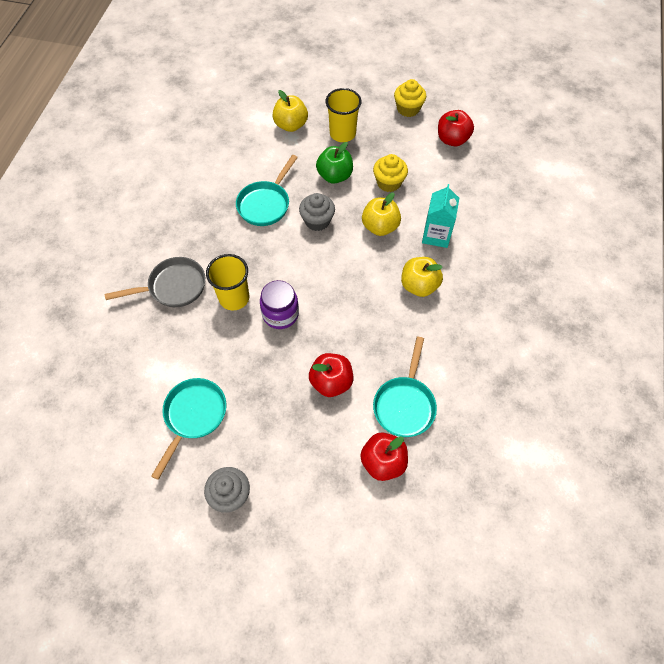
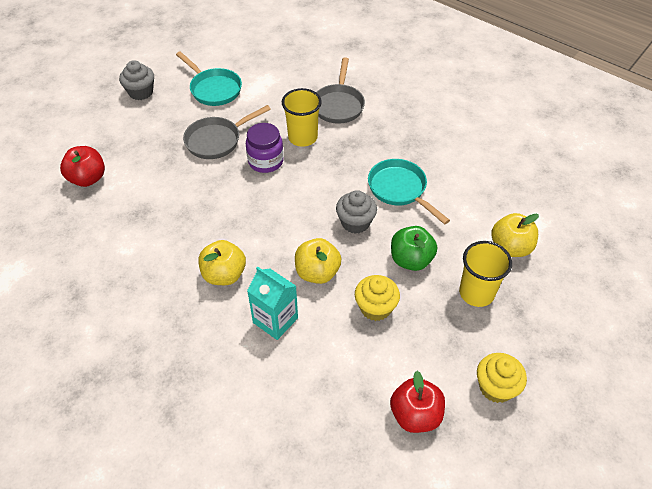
camera: 115 degrees right, 10 degrees down
red apple [309,353,353,397] -> none
turquoise pan [373,337,437,437] -> none
none -> grey pan [183,105,271,159]

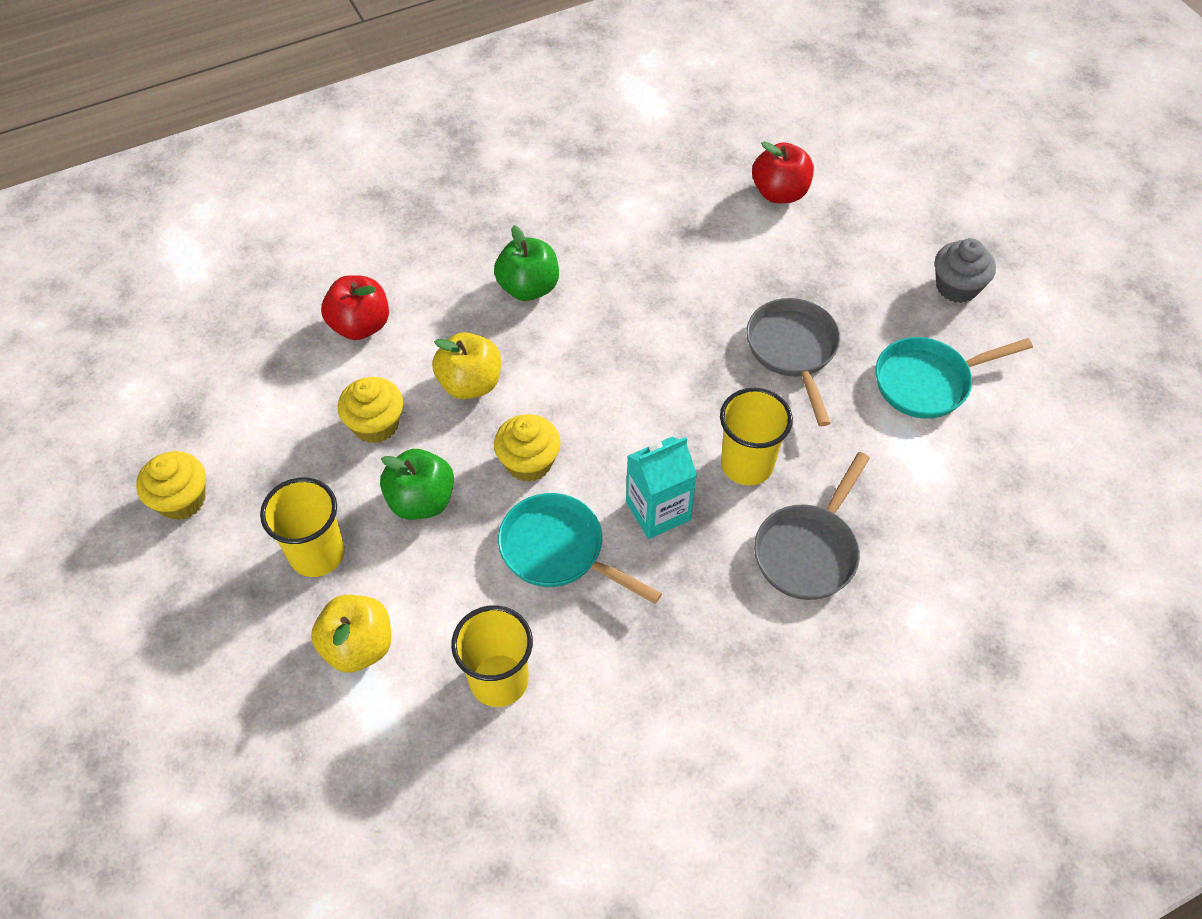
camera: 115 degrees right, 5 degrees up
yellow apple [199,240,246,285] -> green apple [494,225,559,301]
purple jar [246,123,284,173] -> none
turquoise carton [247,266,298,340] -> turquoise carton moved to [626,437,697,539]
grey pan [316,57,365,124] -> grey pan turned 90 degrees counterclockwise [754,452,870,600]
grey cupcake [336,190,377,234] -> yellow cupcake [494,414,561,482]
turquoise pan [368,159,450,225] -> turquoise pan turned 135 degrees counterclockwise [498,493,662,604]
red apple [390,371,445,433] -> red apple moved to [321,275,389,340]
none -> yellow cup [451,605,533,707]

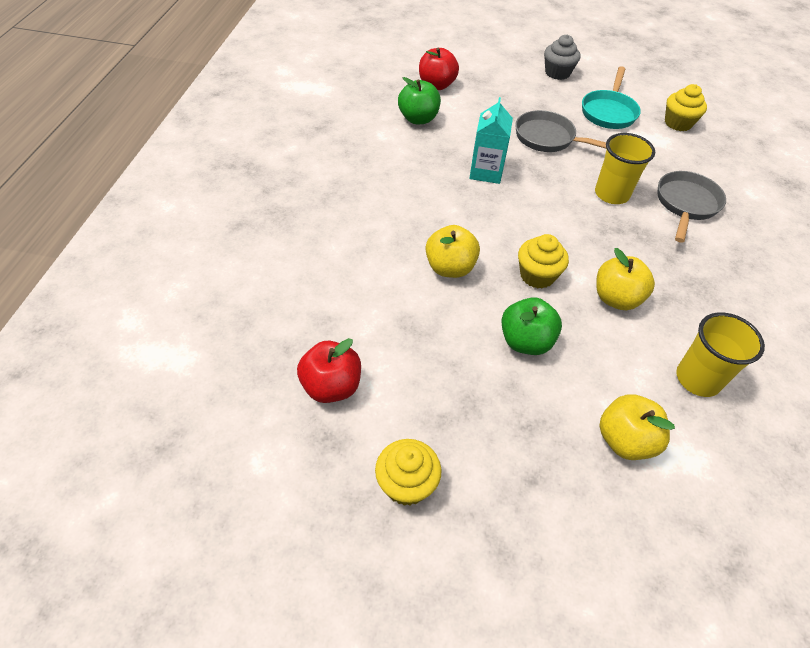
camera: 55 degrees left, 5 degrees down
yellow cup [260,477,345,577] -> none
red apple [321,275,389,340] -> red apple moved to [297,338,361,403]
yellow cupcake [338,377,403,443] -> yellow cupcake moved to [665,84,707,131]
green apple [494,225,559,301] -> green apple moved to [398,77,441,124]
turquoise pan [498,493,662,604] -> yellow apple [596,248,655,310]
turquoise carton [626,437,697,539] -> turquoise carton moved to [469,97,513,184]
grey pan [754,452,870,600] -> grey pan turned 135 degrees counterclockwise [657,171,726,243]

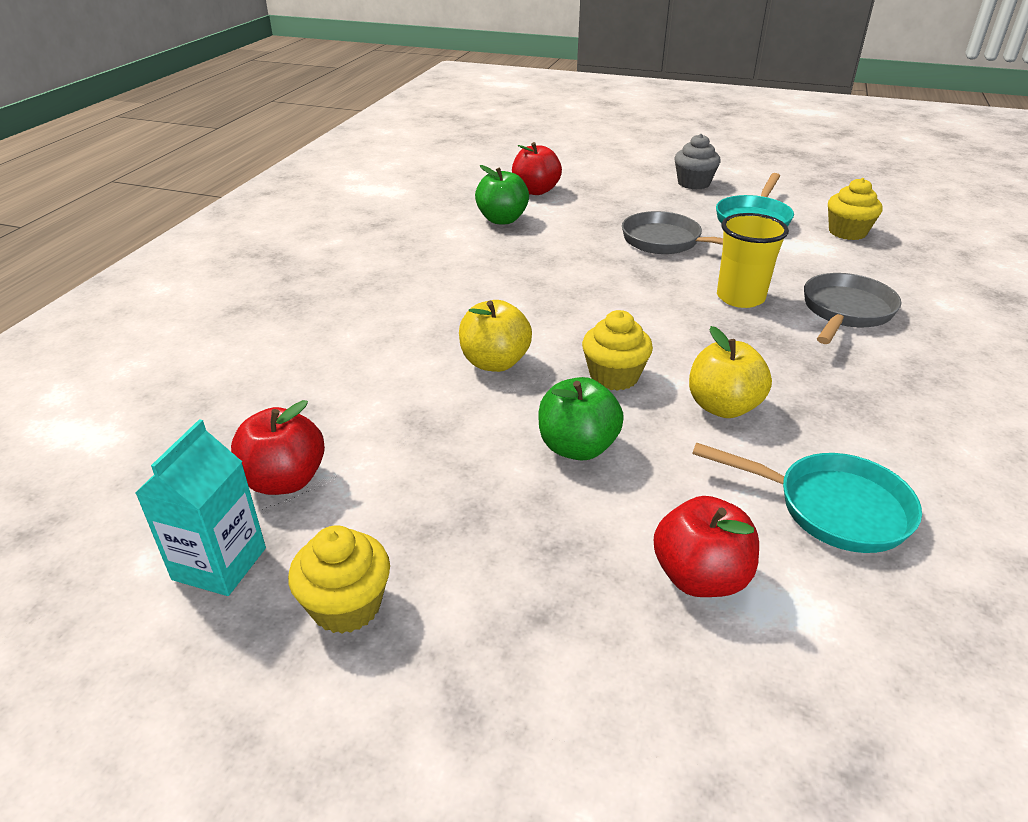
camera: 10 degrees right, 15 degrees down
turquoise carton [469,97,513,184] -> turquoise carton moved to [135,419,266,596]
yellow apple [599,394,675,460] -> red apple [654,496,759,597]
yellow cup [676,312,765,397] -> turquoise pan [692,442,922,553]

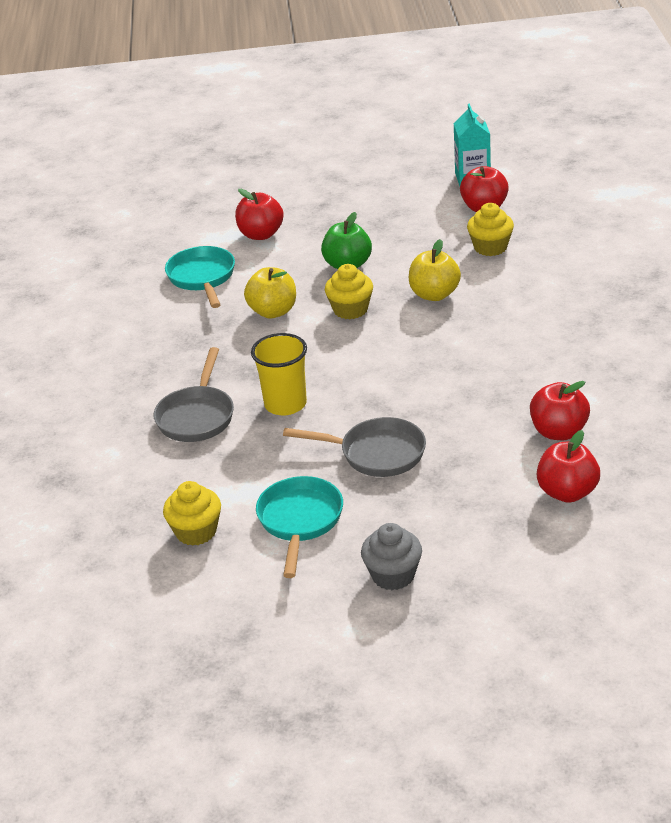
camera: 160 degrees right, 0 degrees up
yellow cupcake [288,526,390,634] -> yellow cupcake moved to [467,203,514,256]
green apple [475,165,529,224] -> red apple [530,381,590,440]
turquoise pan [692,442,922,553] -> turquoise pan turned 75 degrees clockwise [165,246,235,308]

